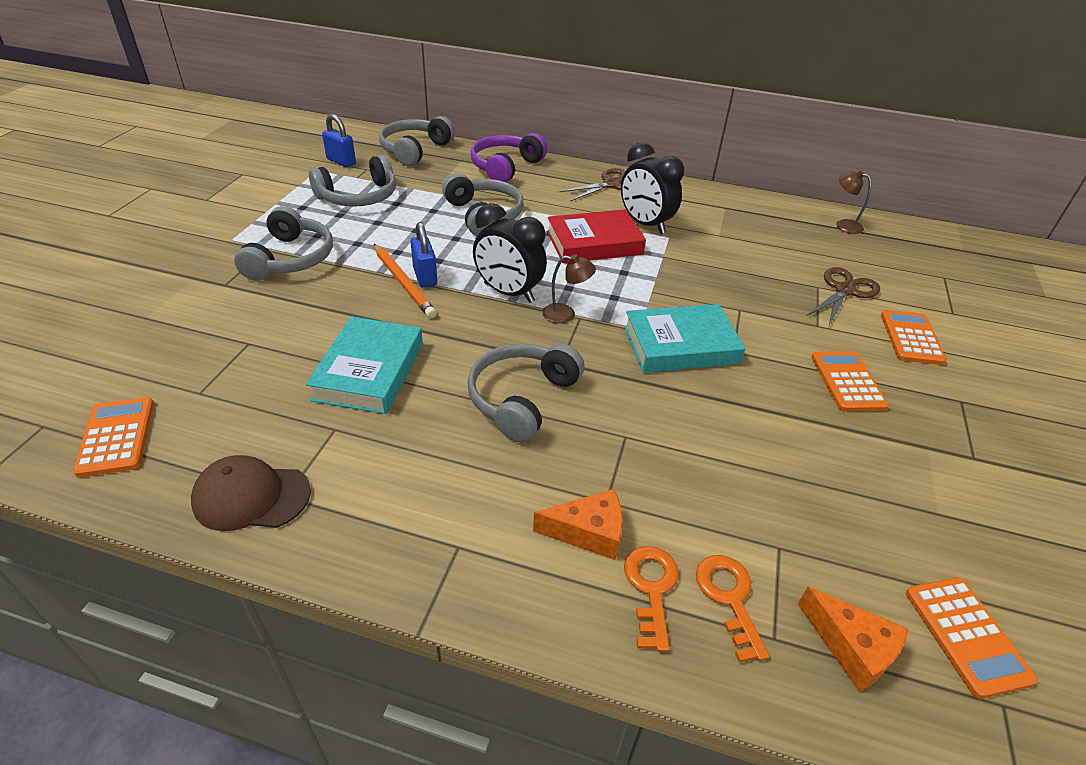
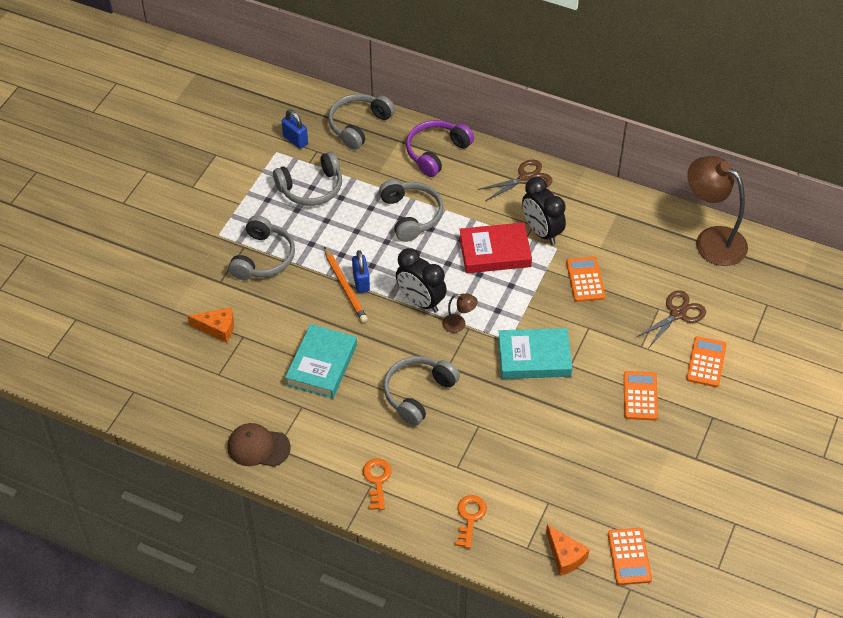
camera: 10 degrees right, 10 degrees up
orange calculator [73,397,154,477] -> orange calculator moved to [566,257,606,302]
orange cheese [533,489,623,560] -> orange cheese moved to [188,307,234,343]
orange key [696,555,770,663] -> orange key moved to [363,458,392,510]
brown lamp [836,171,871,234] -> brown lamp [687,156,748,266], size x2.29

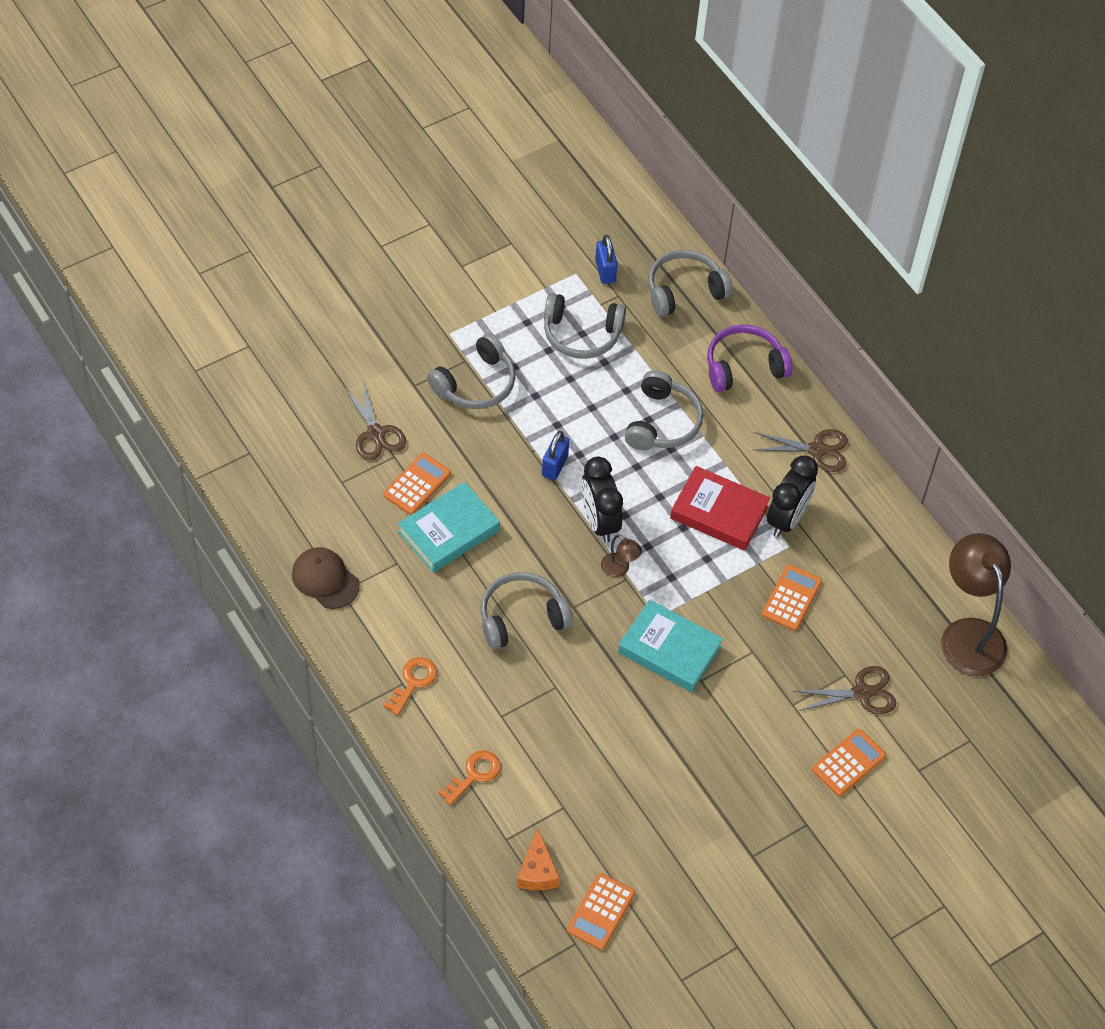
camera: 30 degrees right, 5 degrees up
orange cheese [188,307,234,343] -> brown scissors [344,382,406,460]
orange pencil [324,247,368,323] -> none
black clock [522,177,566,245] -> black clock turned 150 degrees counterclockwise [767,456,818,537]
orange calculator [624,371,658,421] -> orange calculator moved to [383,453,451,515]

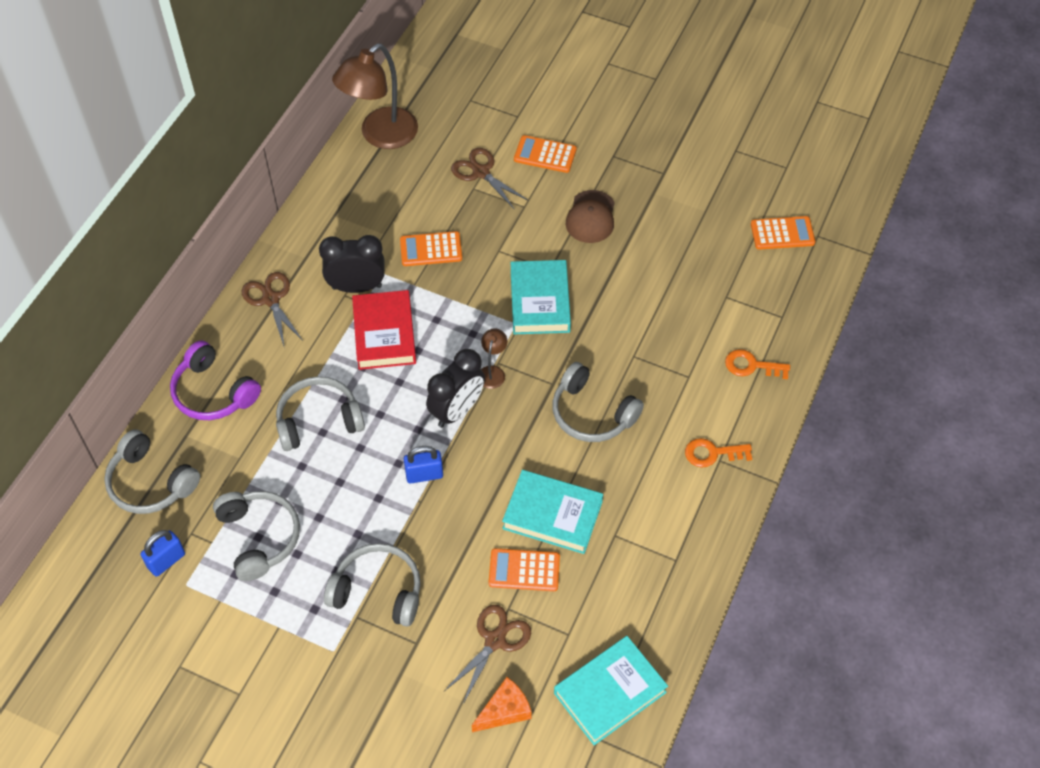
camera: 120 degrees left, 0 degrees up
brown cap [292,547,360,609] -> brown cap moved to [566,190,615,243]
orange cheese [517,828,560,890] -> orange cheese moved to [472,677,532,732]
none -> turquoise book [554,636,668,745]

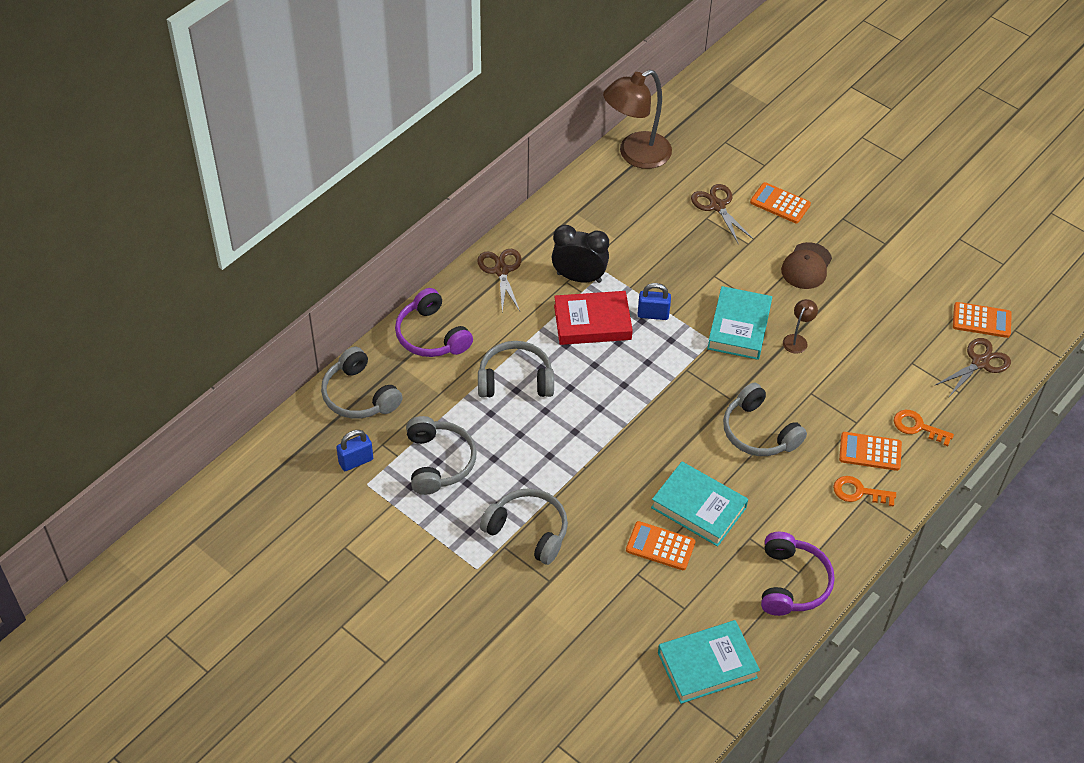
camera: 15 degrees right, 5 degrees down
red book [352,290,416,370] -> red book turned 75 degrees clockwise [554,291,633,345]
orange calculator [400,231,462,266] -> orange calculator moved to [839,432,902,471]
blue padlock [404,446,443,483] -> blue padlock moved to [637,283,671,320]
black clock [426,349,485,427] -> none
brown scissors [444,605,531,704] -> brown scissors moved to [934,338,1011,398]
orange cheese [472,677,532,732] -> none
brown lamp [481,328,508,389] -> brown lamp moved to [783,299,818,354]
none -> purple headphones [761,532,835,616]

